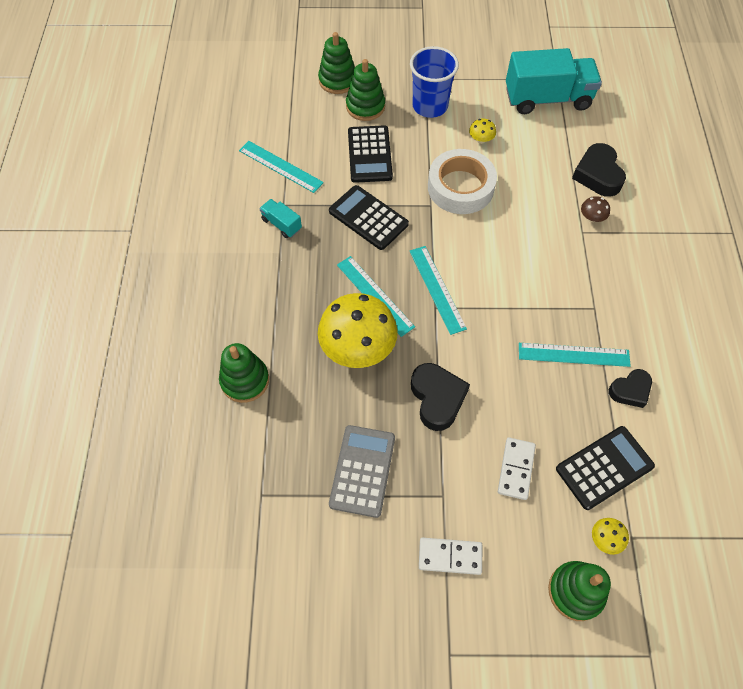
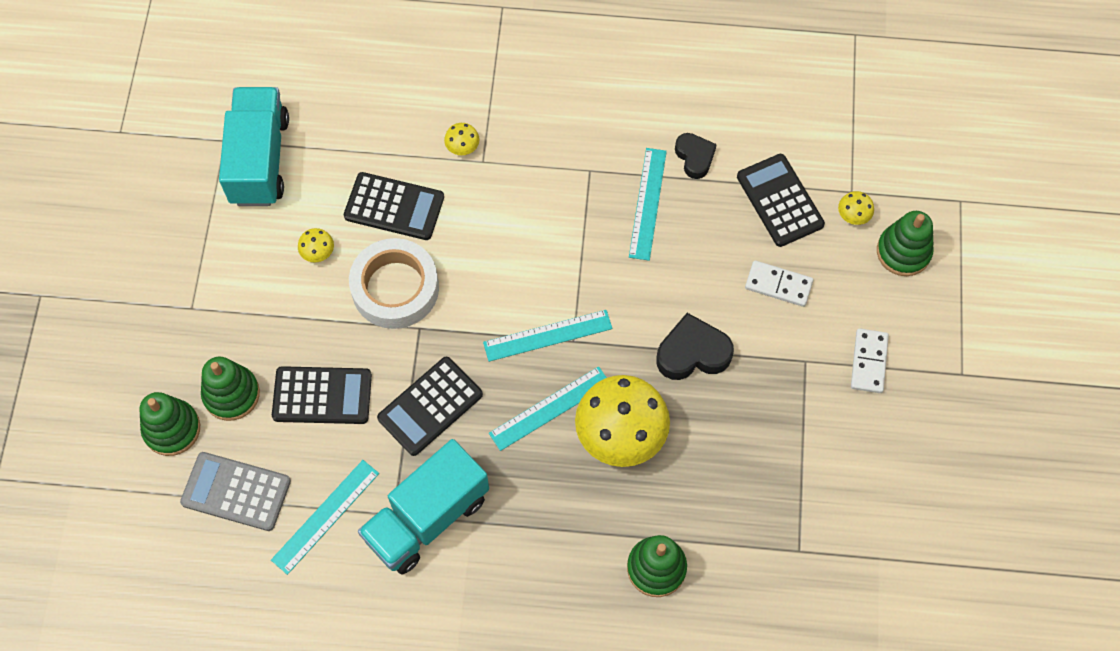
camera: 85 degrees left, 5 degrees up
turquoise truck [259,199,302,238] -> turquoise truck [358,439,489,575], size x2.23
grey calculator [329,425,395,518] -> grey calculator moved to [180,452,291,531]
blue cup [410,46,459,118] -> none
black heart [572,143,626,197] -> none
brown mushroom [581,196,610,222] -> yellow mushroom [444,123,480,155]
none -> black calculator [344,172,444,240]

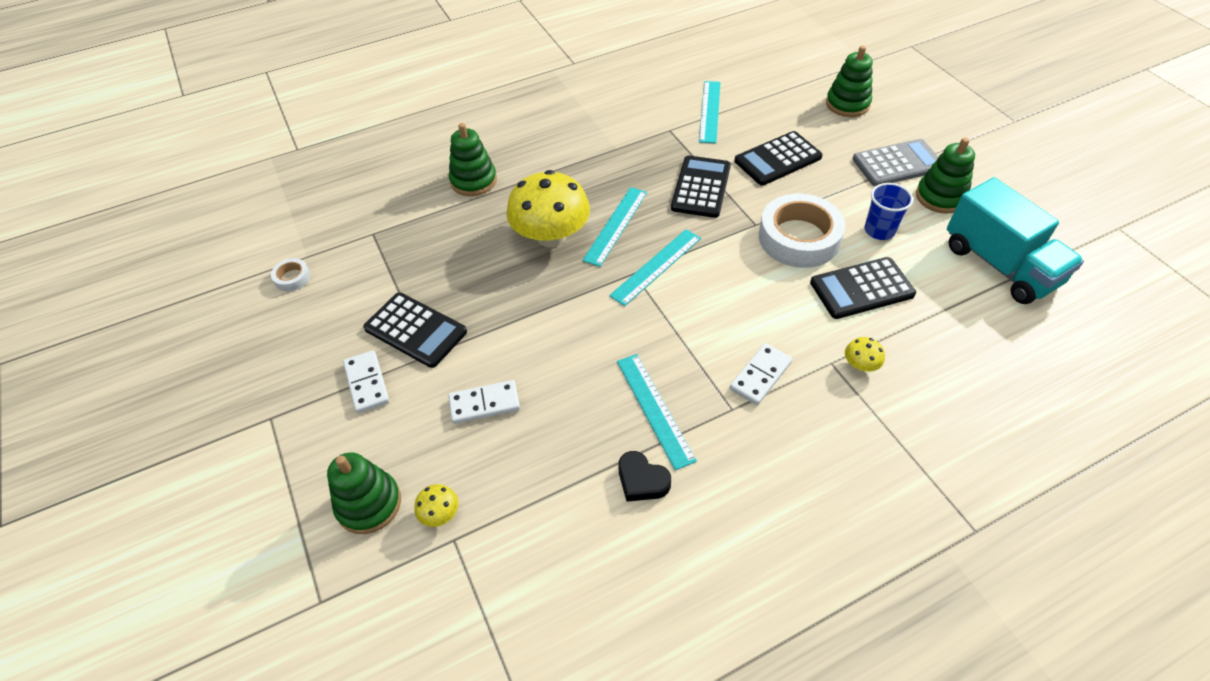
camera: 150 degrees right, 15 degrees down
grey calculator [180,452,291,531] -> grey calculator moved to [853,139,938,186]
green stacking toy [201,357,260,421] -> green stacking toy moved to [916,138,975,214]
yellow mushroom [298,228,334,262] -> blue cup [865,183,913,240]
turquoise truck [358,439,489,575] -> none
black heart [656,313,734,380] -> none
black calculator [737,154,825,247] -> black calculator moved to [363,292,467,368]
none -> white tape [271,258,311,291]
none -> white domino [730,343,792,405]

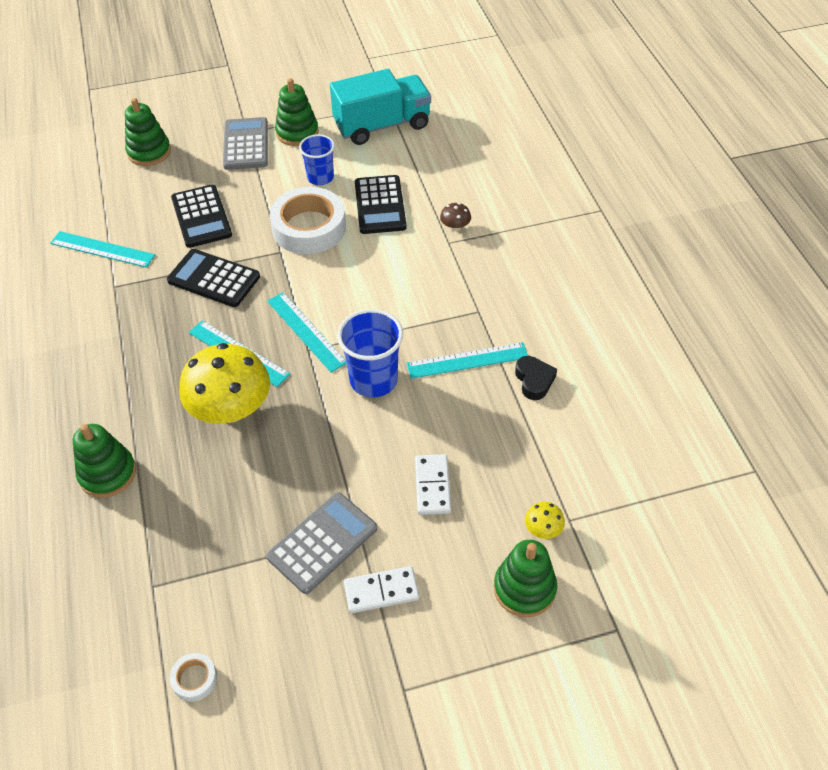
camera: 80 degrees left, 0 degrees up
black calculator [363,292,467,368] -> grey calculator [266,492,377,594]
black heart [619,451,671,502] -> black heart turned 60 degrees counterclockwise [515,356,557,400]
white domino [730,343,792,405] -> none
yellow mushroom [845,337,885,372] -> brown mushroom [440,203,471,231]
none -> blue cup [337,309,403,398]

